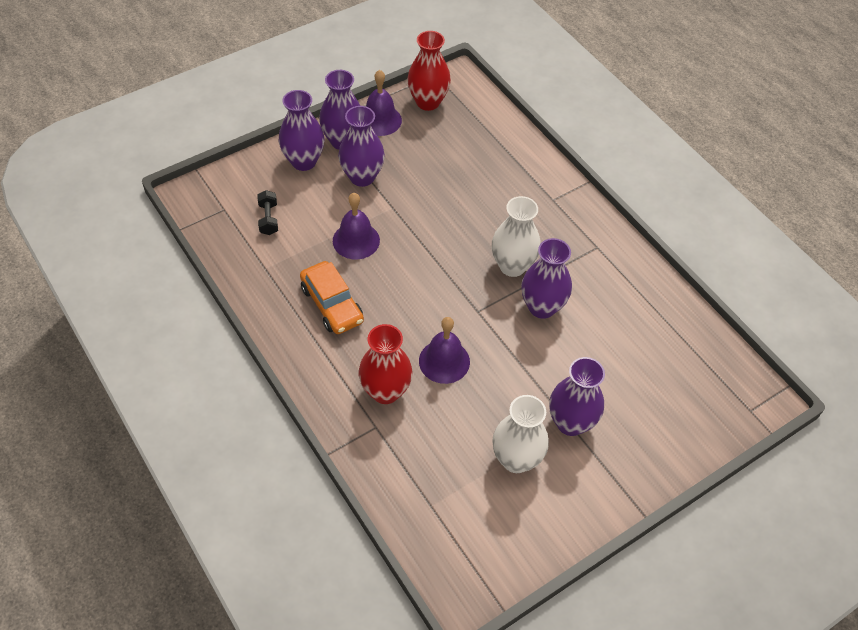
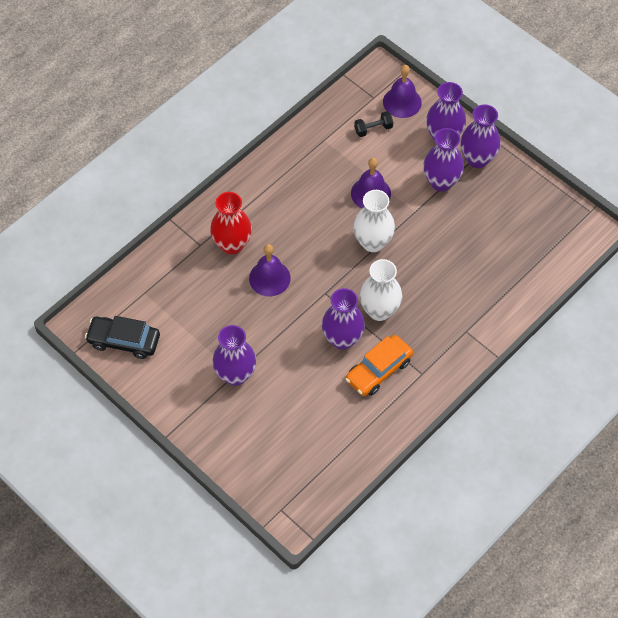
camera: 80 degrees right, 5 degrees up
orange car [300,261,364,334] -> orange car moved to [345,335,413,396]
purple bell [366,70,402,136] -> purple bell moved to [383,65,422,118]
red vase [407,31,451,111] -> none
white vase [492,395,549,473] -> white vase moved to [353,190,395,252]
none -> black car [85,316,160,359]

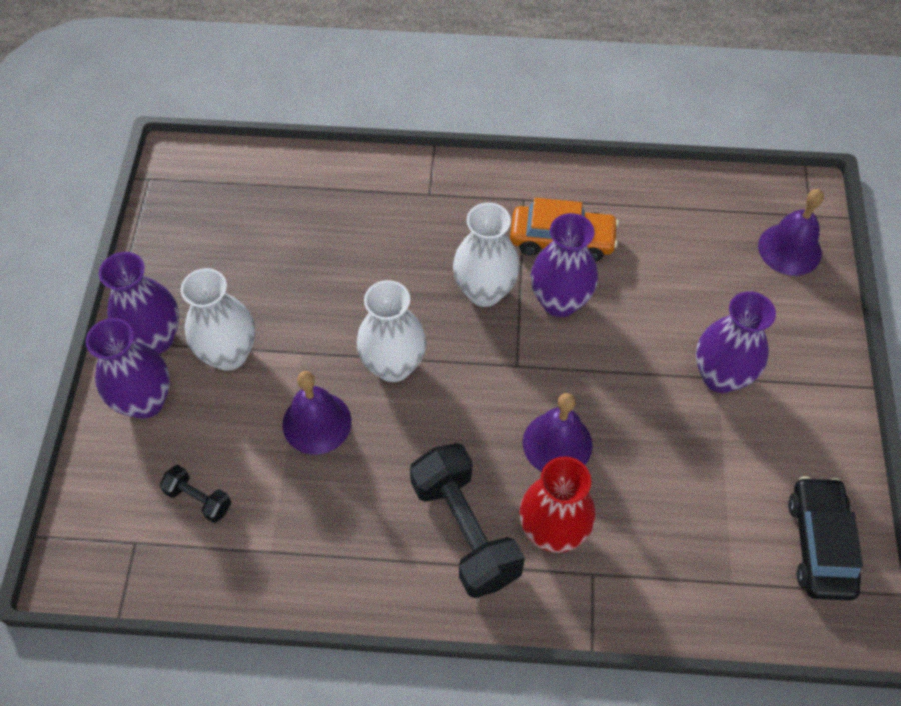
camera: 130 degrees left, 0 degrees up
black car [85,316,160,359] -> black car turned 150 degrees counterclockwise [788,476,863,601]
purple bell [383,65,422,118] -> purple bell moved to [758,189,824,276]
purple vase [423,128,464,192] -> white vase [181,268,255,371]
none -> black dumbbell [410,443,525,598]

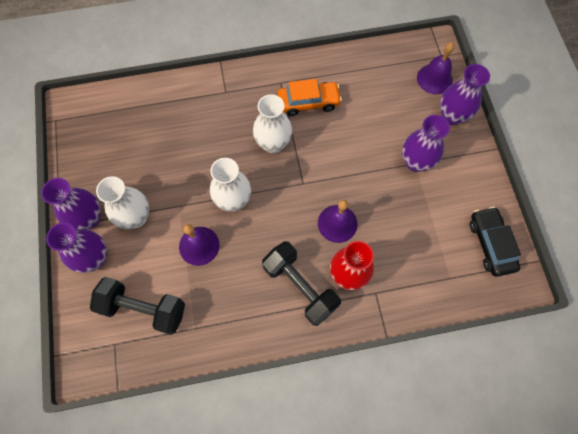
camera: 15 degrees left, 10 degrees up
black dumbbell [160,465,231,523] -> black dumbbell [90,277,185,335], size x2.07
purple vase [531,213,598,317] -> purple vase moved to [440,64,490,125]

